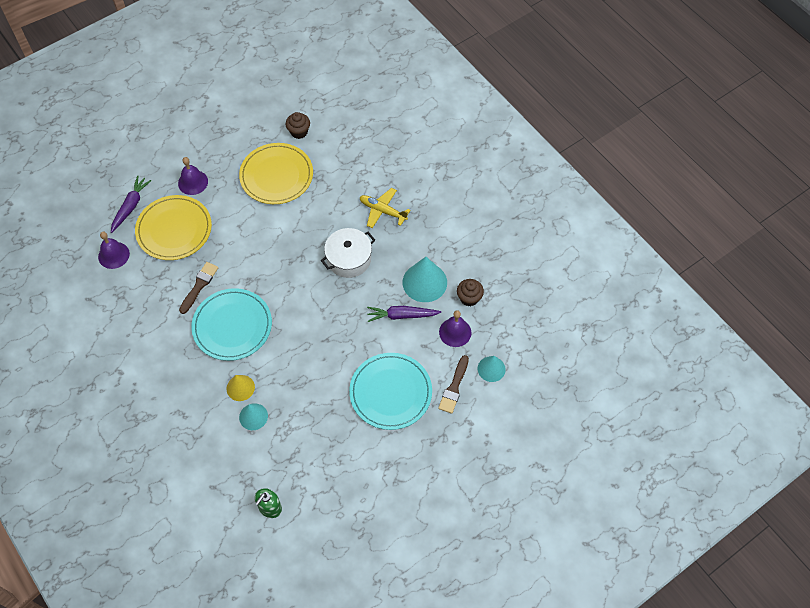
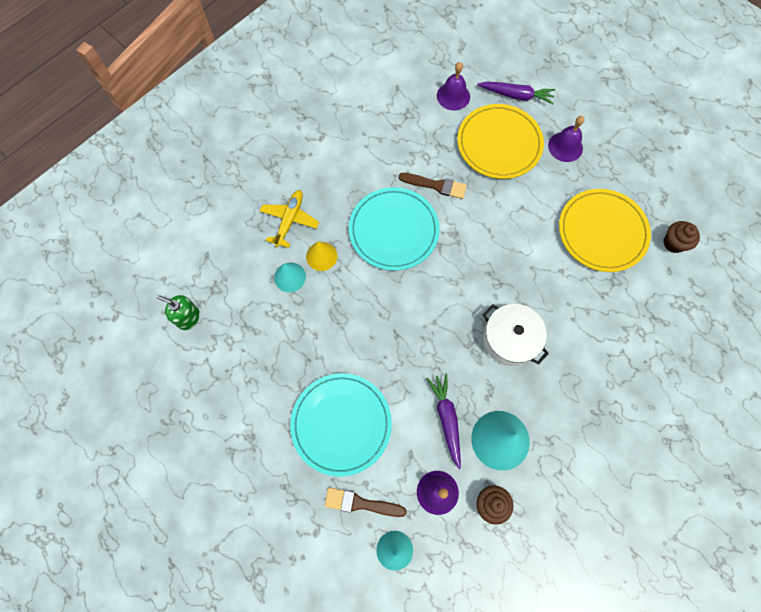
camera: 80 degrees right, 10 degrees up
yellow plane [360,188,411,228] -> yellow plane moved to [260,190,319,248]

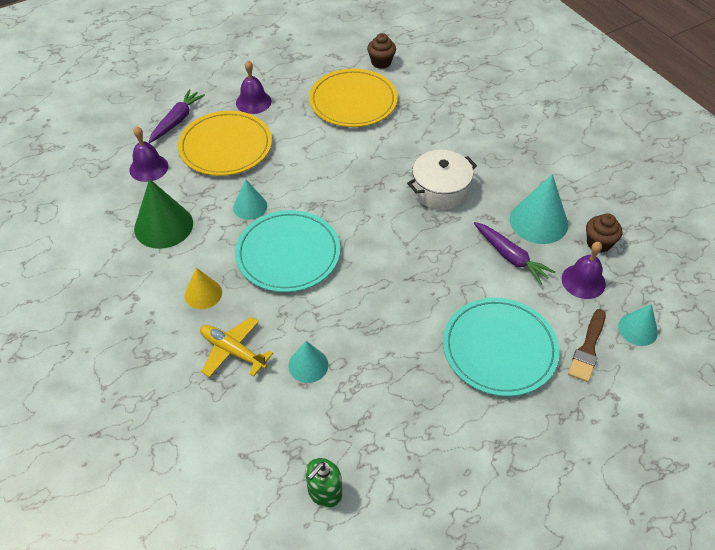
camera: 75 degrees left, 20 degrees down
yellow cone [306,242,337,271] -> yellow cone moved to [185,268,222,309]
brown brush [399,173,467,199] -> turquoise cone [233,179,267,220]
purple carrot [426,374,461,469] -> purple carrot turned 135 degrees counterclockwise [474,222,555,285]
none -> green cone [134,179,193,249]

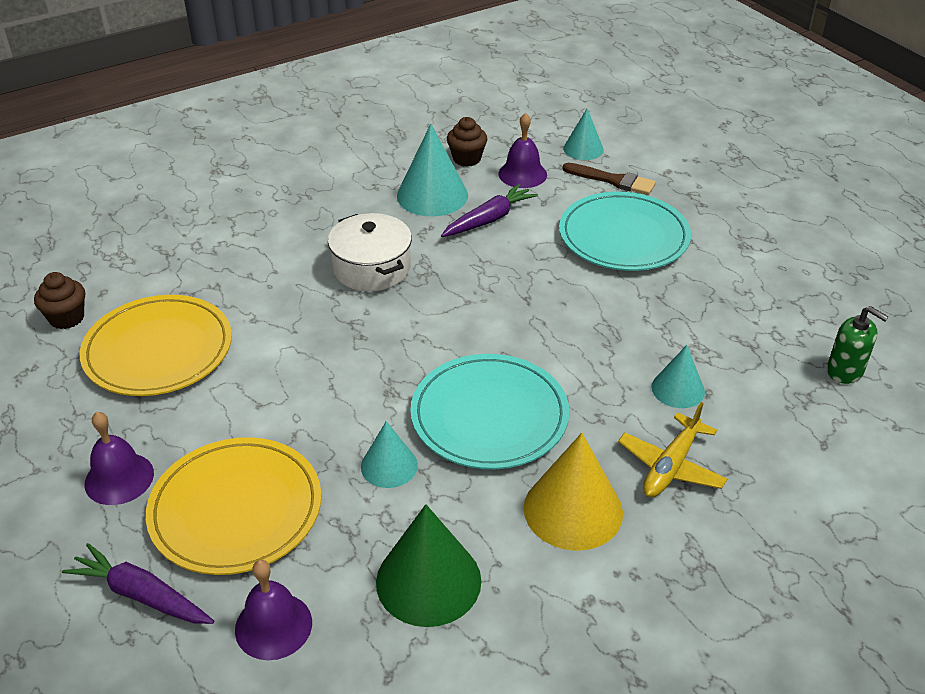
camera: 90 degrees left, 10 degrees down
yellow cone [185,268,222,309] -> yellow cone [524,433,623,551], size x1.67

